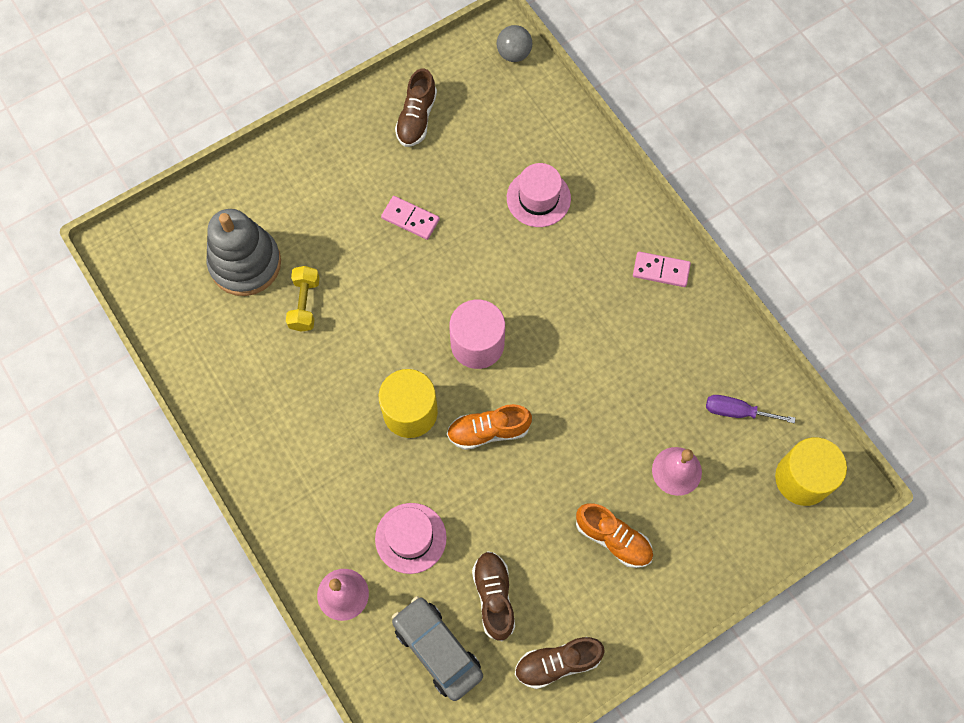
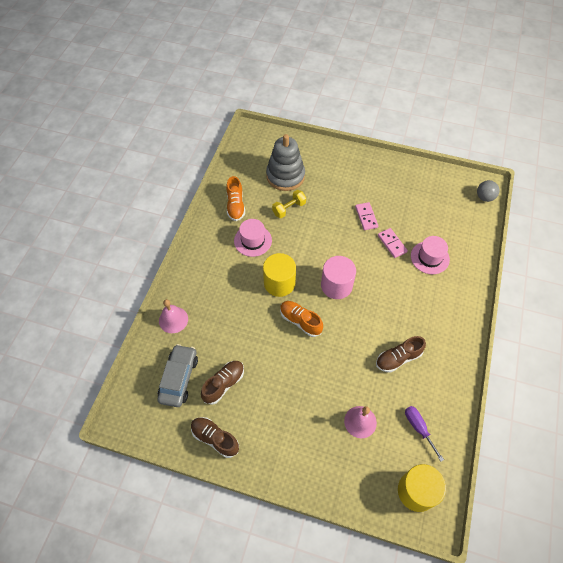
camera: 50 degrees right, 10 degrees down
pink hat [375,503,447,574] -> pink hat moved to [234,219,272,257]
brown shoe [395,68,437,147] -> brown shoe moved to [376,336,426,373]
orange shoe [576,503,653,568] -> orange shoe moved to [226,176,245,221]
pink domino [633,251,691,287] -> pink domino moved to [378,228,408,258]

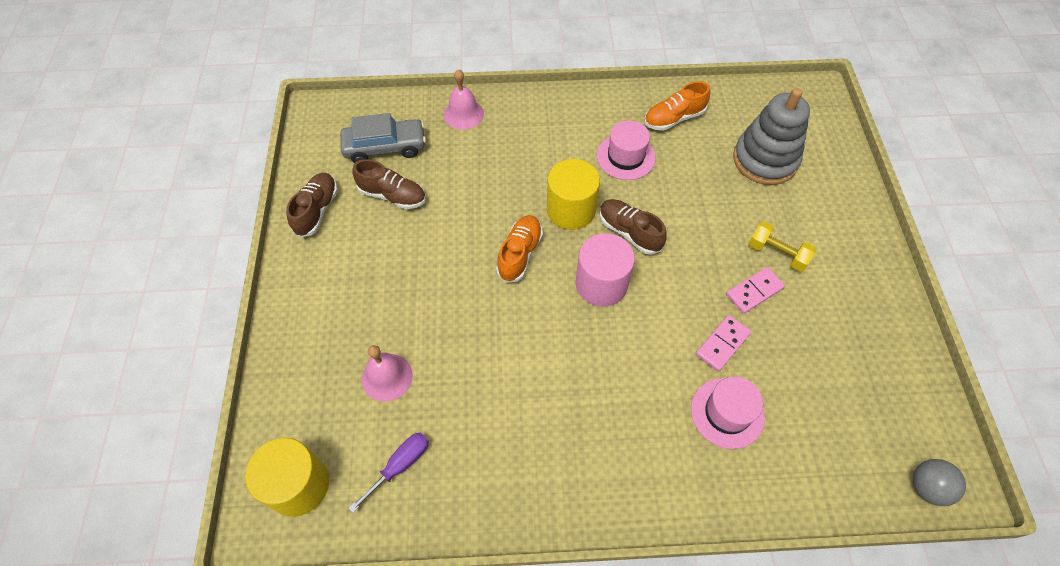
camera: 70 degrees right, 0 degrees up
yellow dumbbell [272,190,306,218] -> yellow dumbbell moved to [749,221,816,272]
brown shoe [376,336,426,373] -> brown shoe moved to [600,199,667,255]

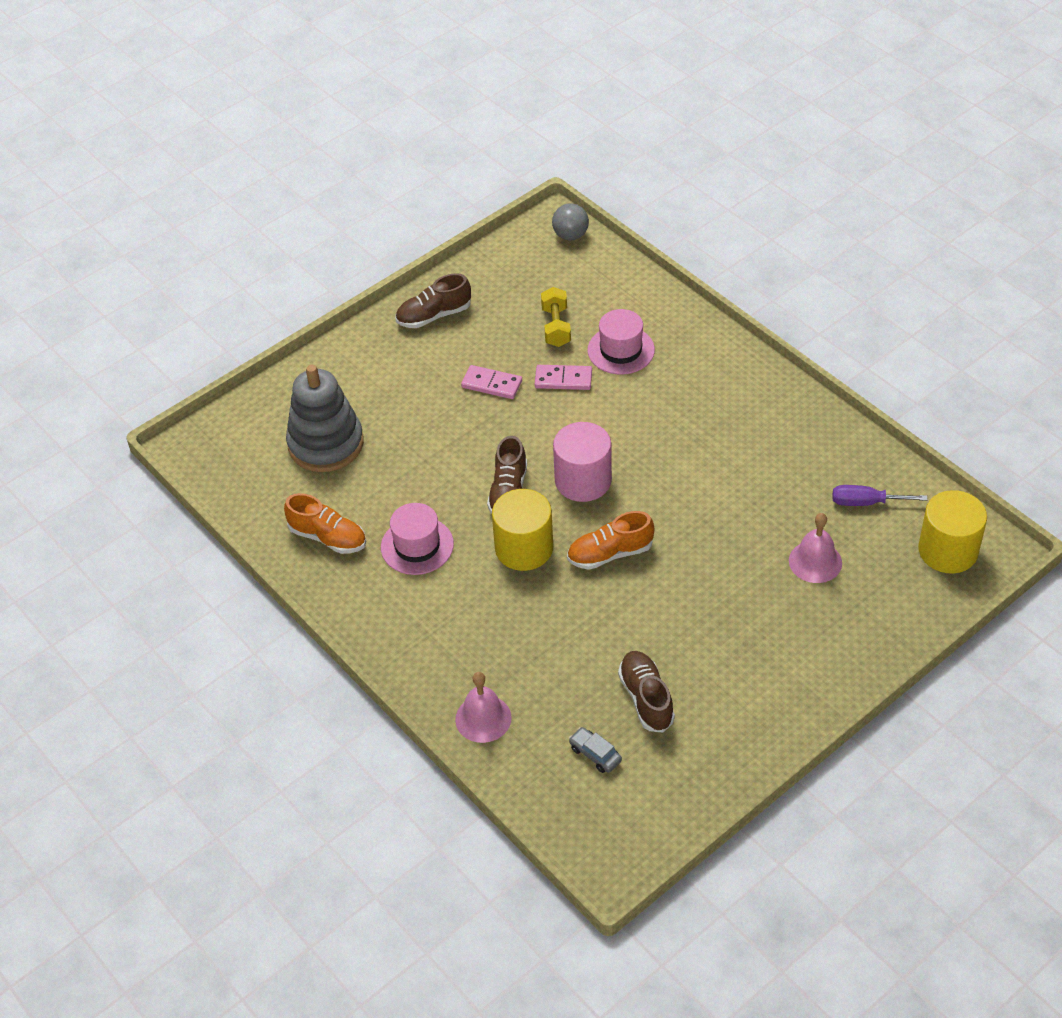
camera: 125 degrees left, 10 degrees down
brown shoe [286,173,338,238] -> brown shoe moved to [395,273,471,328]
grey car [340,113,426,163] -> grey car [569,727,622,773], size x0.49
yellow dumbbell [749,221,816,272] -> yellow dumbbell moved to [541,287,571,347]

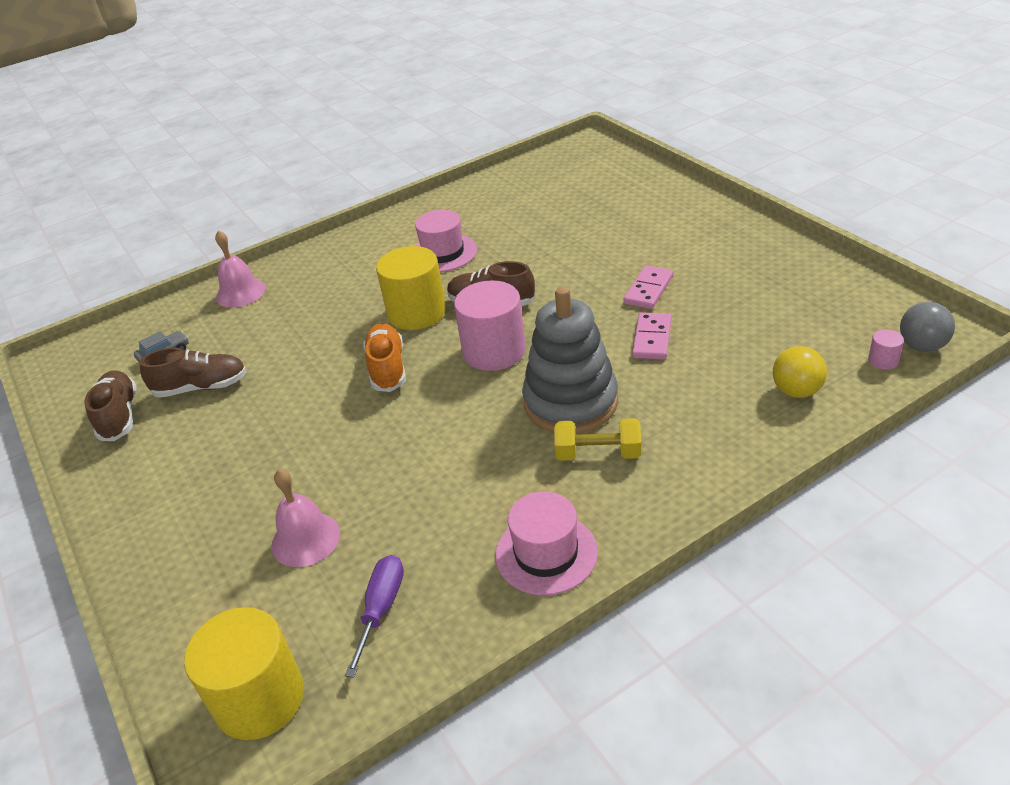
camera: 100 degrees right, 10 degrees down
orange shoe [284,493,366,554] -> none
grey stacking toy [286,365,364,472] -> grey stacking toy moved to [522,286,618,434]
brown shoe [395,273,471,328] -> brown shoe moved to [84,370,137,441]
yellow dumbbell [541,287,571,347] -> yellow dumbbell moved to [554,418,641,461]
pink hat [587,309,655,375] -> pink hat moved to [495,491,598,596]
none -> yellow ball [773,346,827,398]
none -> pink cylinder [868,329,904,370]

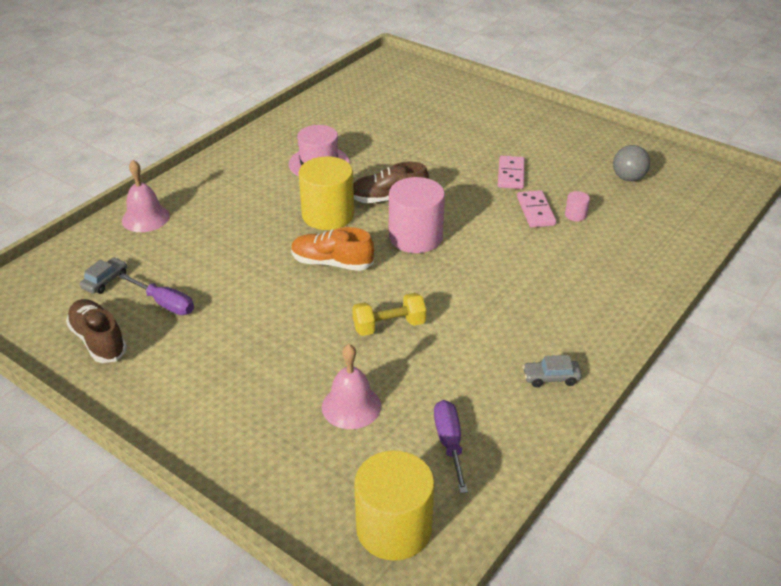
camera: 25 degrees left, 0 degrees up
brown shoe [140,348,247,398] -> purple screwdriver [119,273,194,315]
orange shoe [363,323,406,392] -> orange shoe turned 45 degrees counterclockwise [291,227,374,271]
pink hat [495,491,598,596] -> grey car [523,355,582,387]
grey stacking toy [522,286,618,434] -> none
yellow dumbbell [554,418,641,461] -> yellow dumbbell moved to [352,293,426,336]
yellow ball [773,346,827,398] -> none
pink cylinder [868,329,904,370] -> pink cylinder moved to [565,191,590,222]
grey ball [900,302,955,352] -> grey ball moved to [613,145,650,181]

